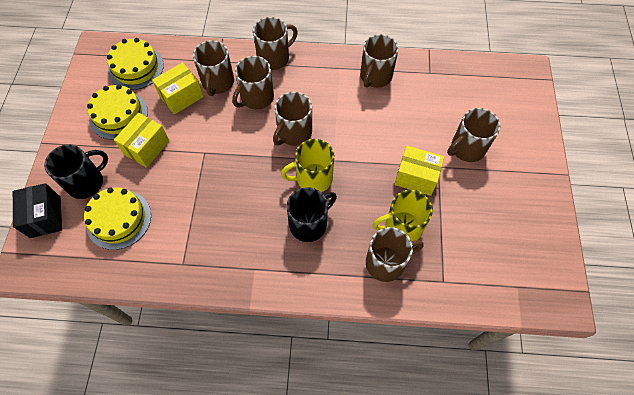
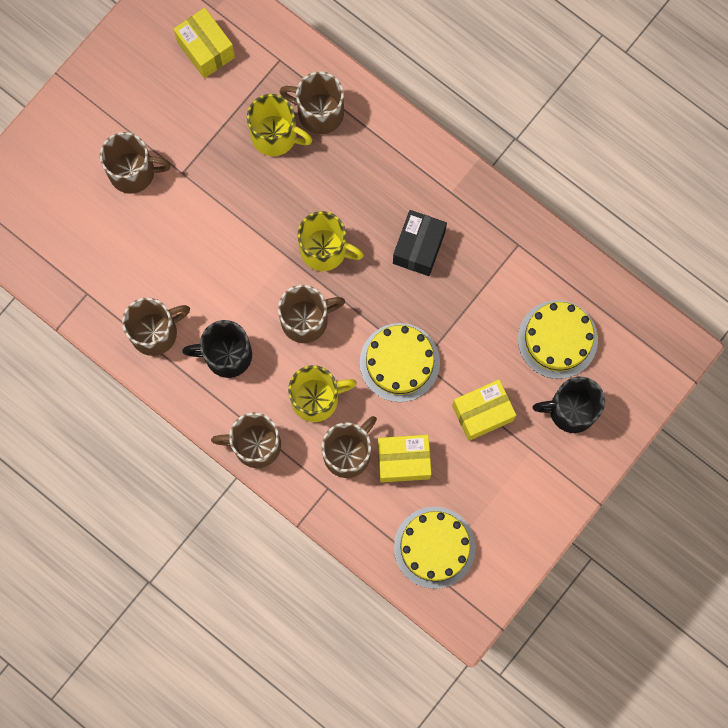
camera: 145 degrees left, 15 degrees up
black box [13,183,62,238] -> black box moved to [393,210,447,276]
yellow cake [87,84,148,140] -> yellow cake moved to [360,323,440,402]
brown mug [232,56,274,110] -> yellow mug [288,365,357,422]
black mug [286,187,337,242] -> black mug moved to [182,320,252,378]
yellow box [394,146,444,196] -> yellow box moved to [174,8,235,78]

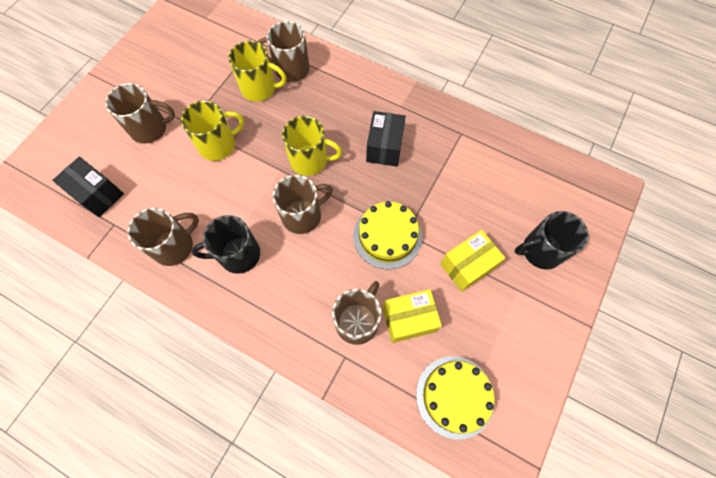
camera: 10 degrees left, 10 degrees down
yellow box [174,8,235,78] -> none
brown mug [211,412,281,468] -> none
yellow mug [288,365,357,422] -> yellow mug moved to [181,100,244,161]
yellow cake [518,300,598,379] -> none
none -> black box [52,156,124,217]

